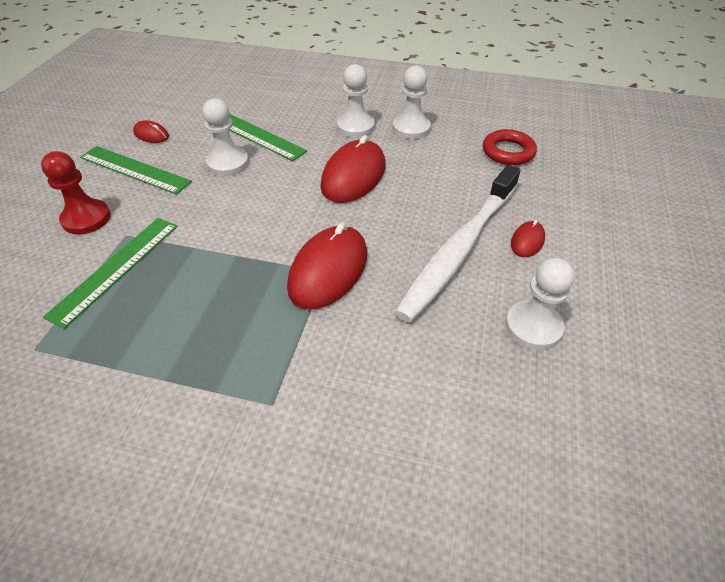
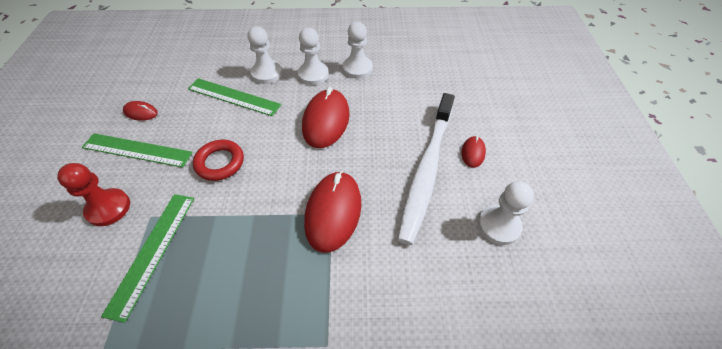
camera: 15 degrees left, 5 degrees up
white pawn [202,98,249,176] -> white pawn moved to [247,26,282,84]
red ring [483,129,537,165] -> red ring moved to [193,140,244,181]

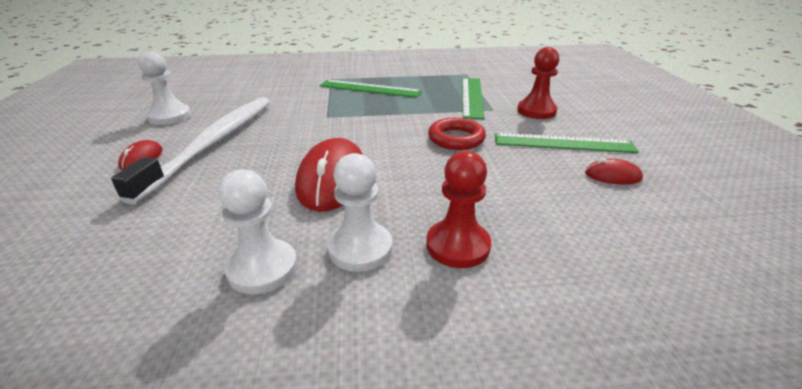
camera: 175 degrees right, 20 degrees down
green ruler [188,78,281,116] -> green ruler moved to [320,80,422,98]
white pawn [247,26,282,84] -> red pawn [426,151,491,268]
red mouse [304,171,361,253] -> none

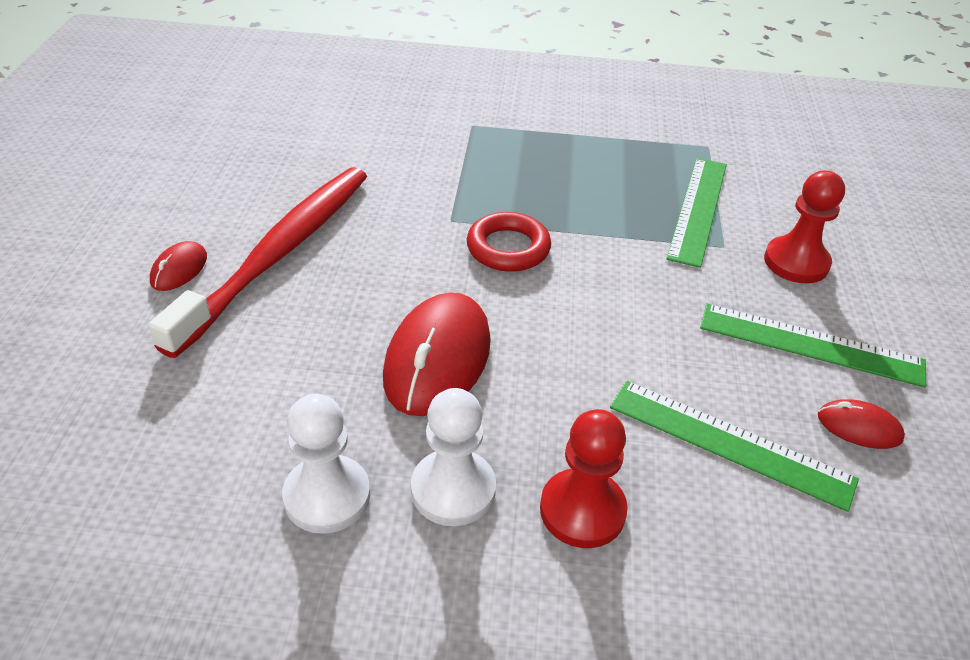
camera: 10 degrees right, 10 degrees up
white toothbrush [111,97,270,205] -> red toothbrush [148,167,367,358]
white pawn [138,51,191,125] -> none
green ruler [320,80,422,98] -> green ruler moved to [610,381,859,512]
red ring [428,118,486,150] -> red ring moved to [467,212,551,272]

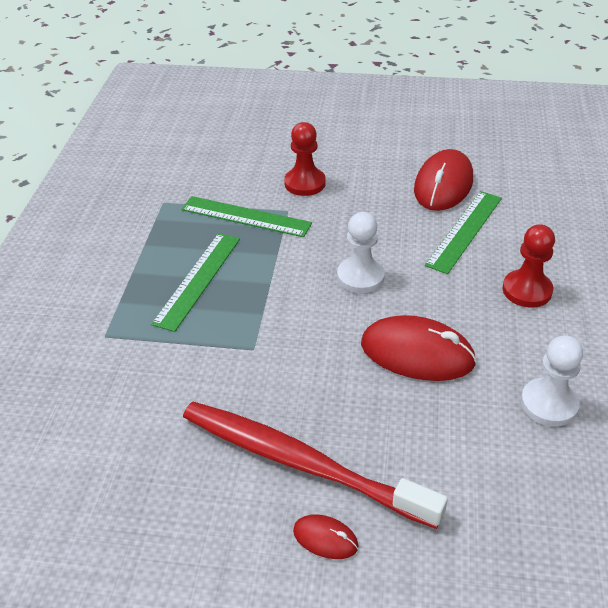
camera: 85 degrees left, 0 degrees up
white pawn [411,388,496,526] -> white pawn moved to [337,212,385,293]
red ring [467,212,551,272] -> none
green ruler [700,304,926,388] -> green ruler moved to [151,233,240,332]
red mouse [818,399,905,449] -> red mouse [414,149,473,211], size x2.06

